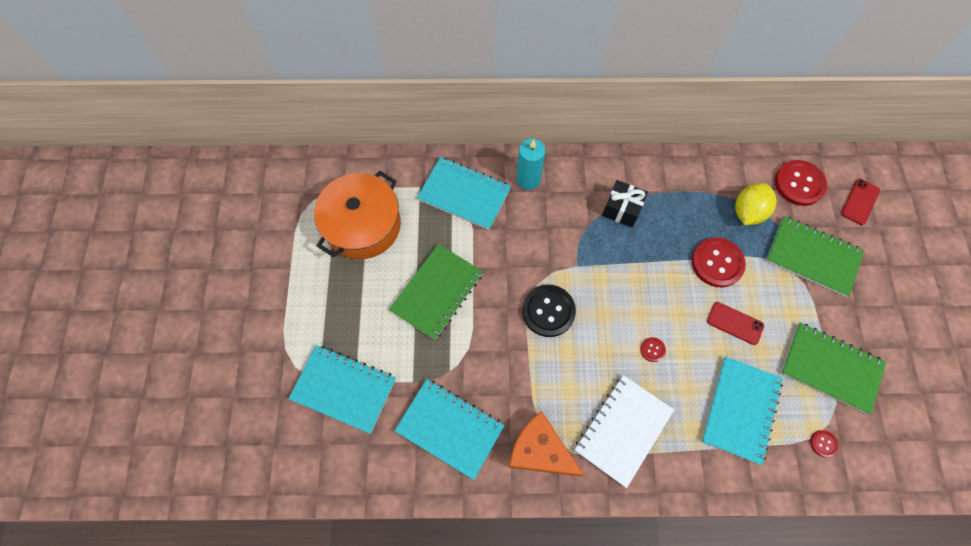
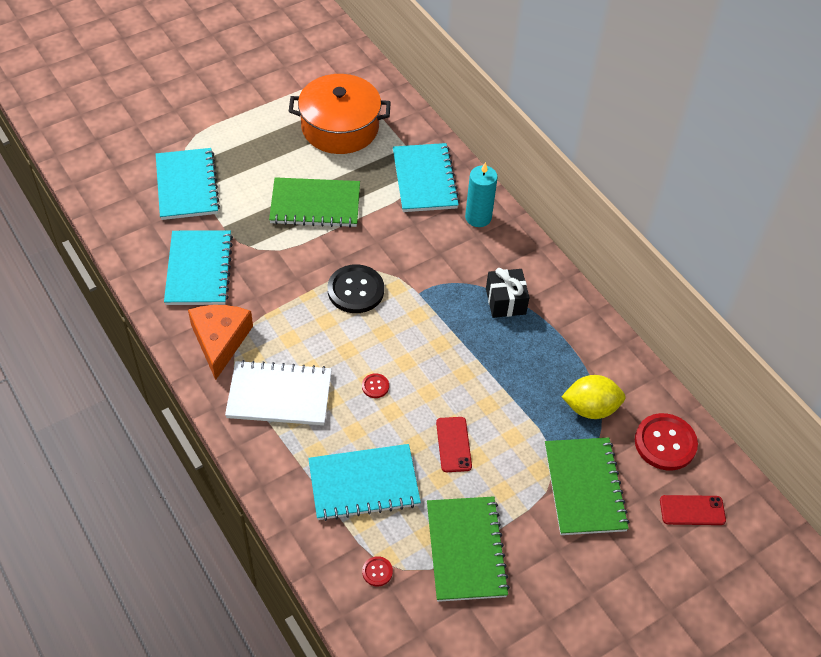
camera: 55 degrees right, 15 degrees down
red button [692,237,746,287] -> none

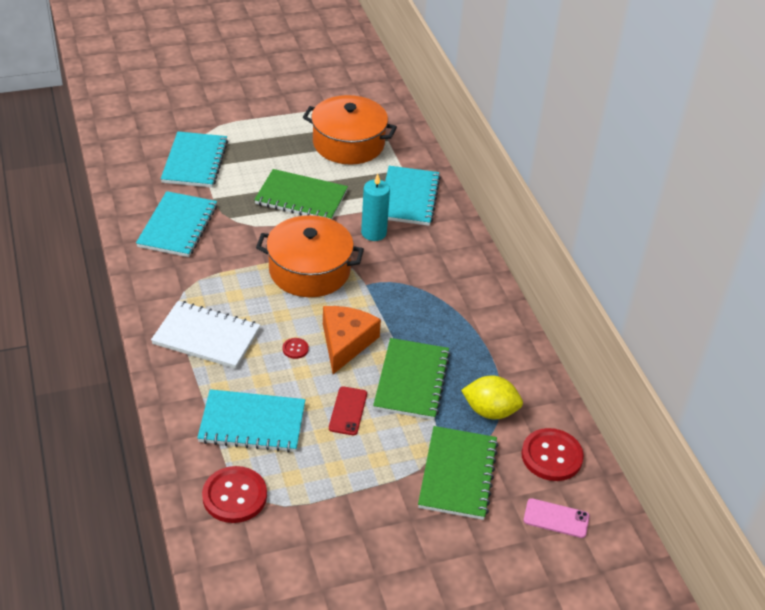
camera: 15 degrees right, 10 degrees down
orange cheese [188,305,253,380] -> orange cheese moved to [323,306,381,374]
black button [328,264,384,313] -> orange pot [256,215,364,297]
red button [362,556,393,586] -> red button [202,466,267,523], size x2.19
green notebook [427,496,510,602] -> green notebook moved to [373,338,450,420]
turquoise candle [465,162,498,227] -> turquoise candle moved to [361,174,390,241]
black gift [486,268,529,318] -> none
red phone [660,495,726,525] -> pink phone [524,498,590,538]

